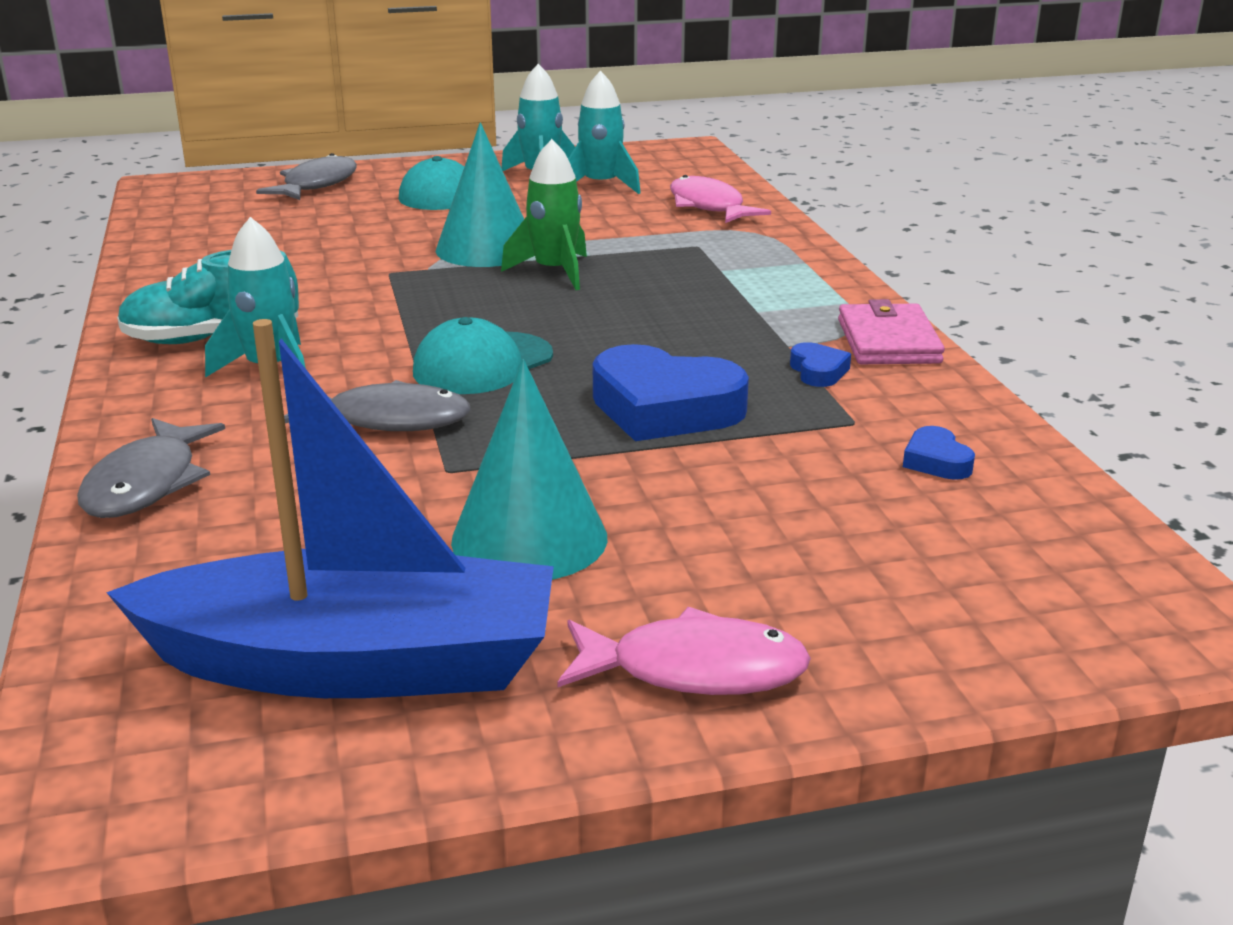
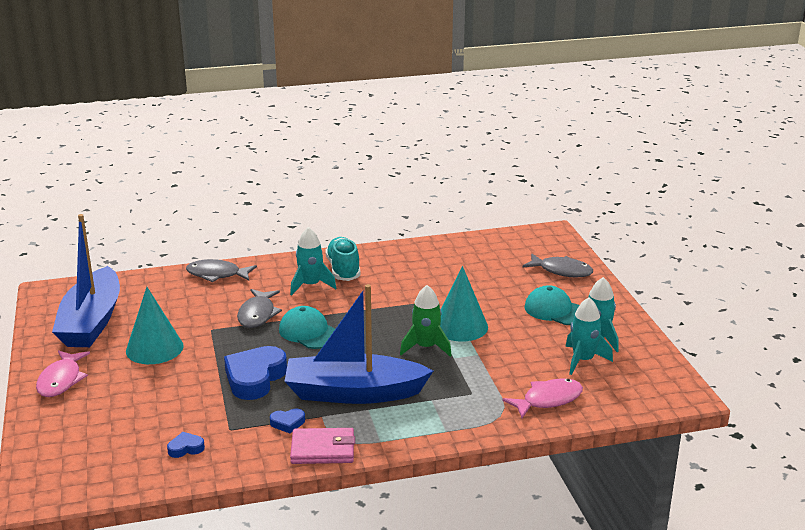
camera: 90 degrees right, 0 degrees up
none -> blue boat [285,284,433,404]

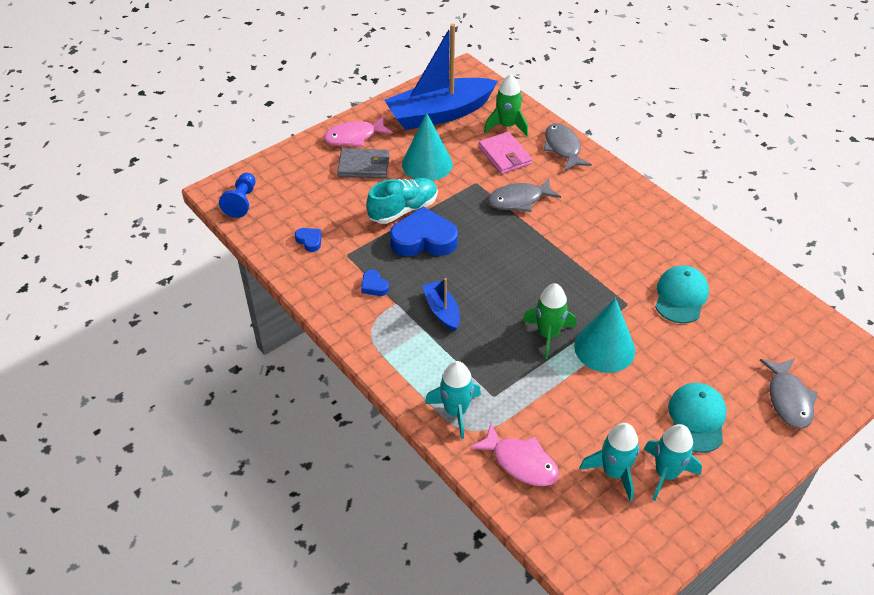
camera: 65 degrees right, 20 degrees up
turquoise cap [279,306,335,349] -> turquoise cap moved to [655,265,709,323]
blue boat [285,284,433,404] -> blue boat [422,278,460,331], size x0.46
turquoise rocket [290,227,336,295] -> turquoise rocket moved to [425,361,481,439]
pink wallet [290,428,355,464] -> pink wallet moved to [479,132,532,174]
turquoise shoe [325,237,361,281] -> turquoise shoe moved to [367,178,438,224]
none -> blue pawn [219,173,256,218]
none -> grey wallet [337,148,389,178]
none -> green rocket [484,74,528,136]

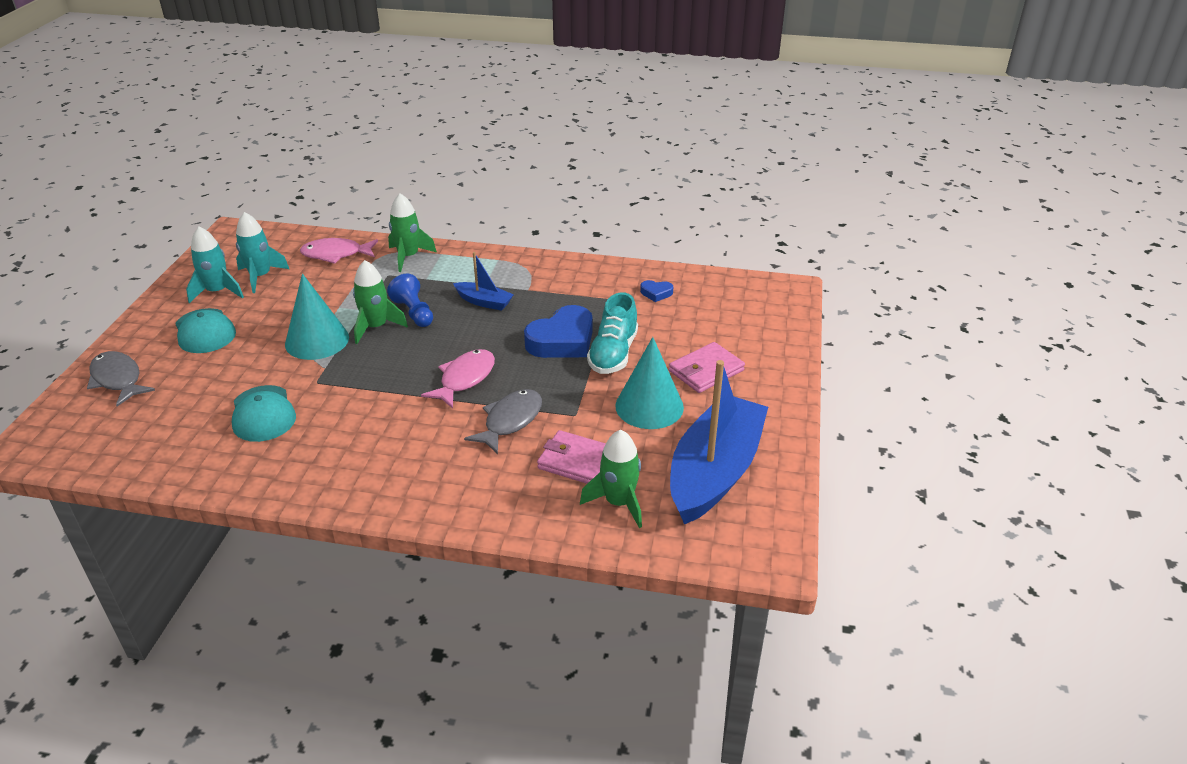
camera: 140 degrees right, 10 degrees down
blue pawn [219,173,256,218] -> blue pawn moved to [387,274,433,327]
pink fish [324,116,393,147] -> pink fish moved to [421,349,495,408]
grey wallet [337,148,389,178] -> pink wallet [669,342,745,393]
blue heart [361,270,389,296] -> none
turquoise rocket [425,361,481,439] -> green rocket [388,193,437,272]
grey fish [543,124,592,171] -> none

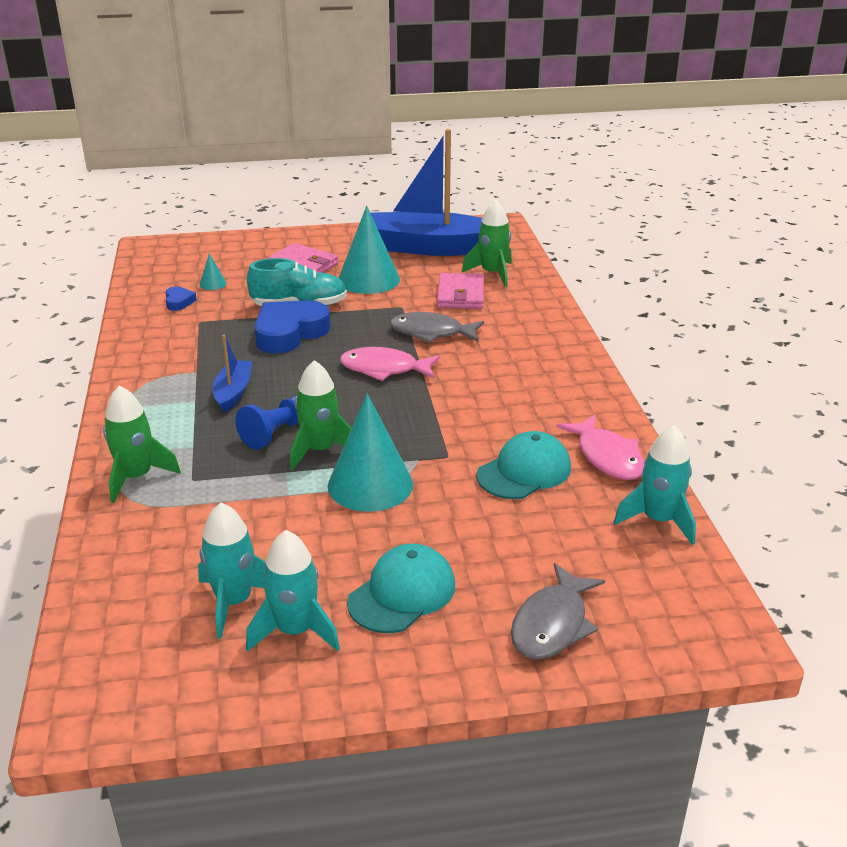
camera: 110 degrees left, 5 degrees down
pink fish [300,238,378,264] -> pink fish moved to [557,415,644,480]
blue heart [524,305,593,358] -> blue heart turned 75 degrees counterclockwise [254,300,330,354]
none -> turquoise cone [200,253,227,290]
none -> turquoise rocket [614,426,696,545]

